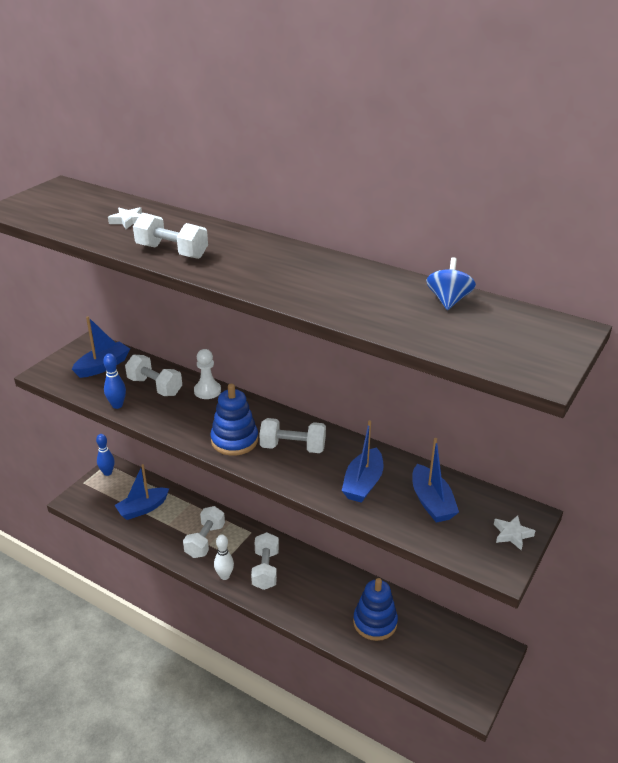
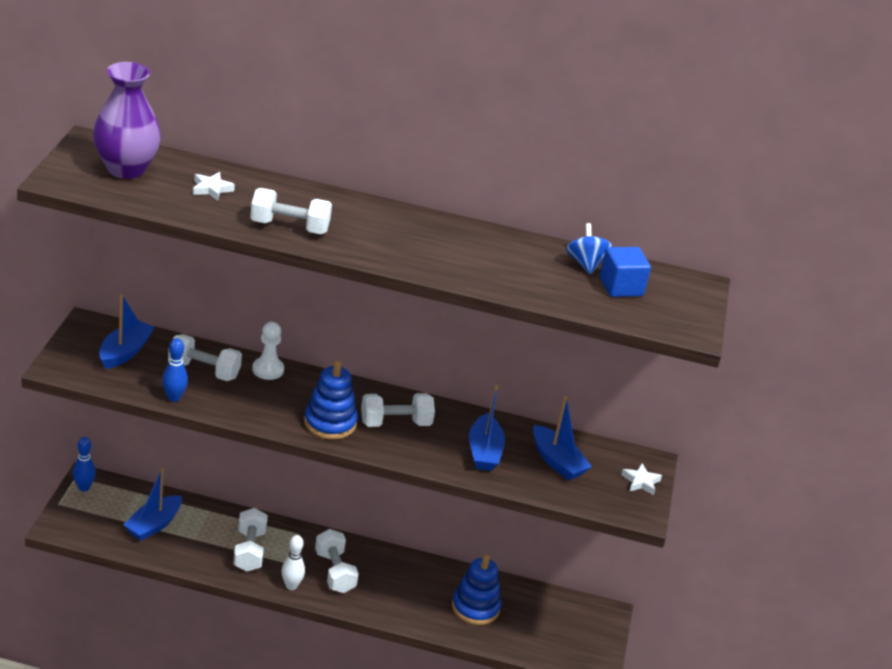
camera: 25 degrees left, 0 degrees up
none -> purple vase [93,62,161,179]
none -> blue cube [599,247,651,297]

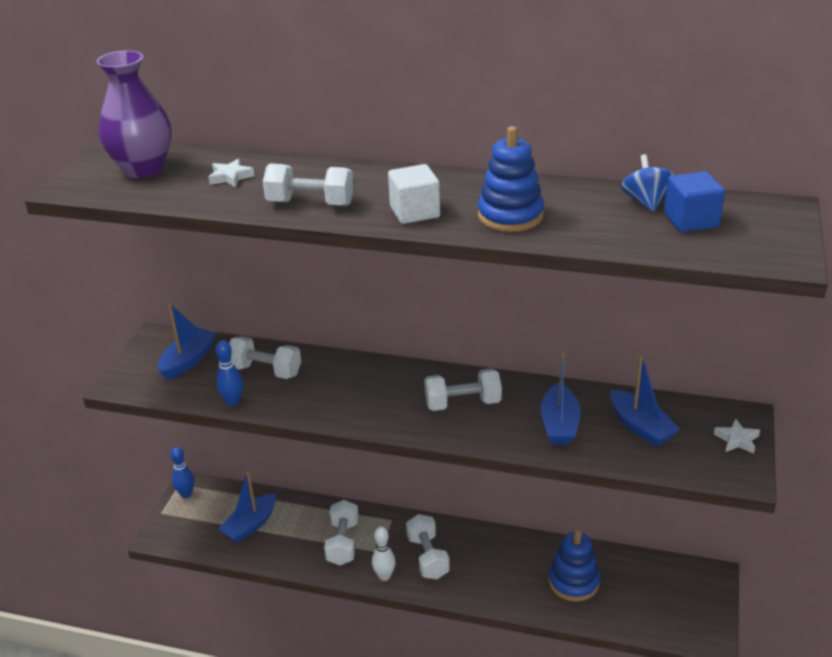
camera: 10 degrees right, 0 degrees up
white pawn [252,322,284,380] -> none
blue stacking toy [304,360,358,440] -> blue stacking toy moved to [478,126,544,232]
none -> white cube [388,164,440,224]

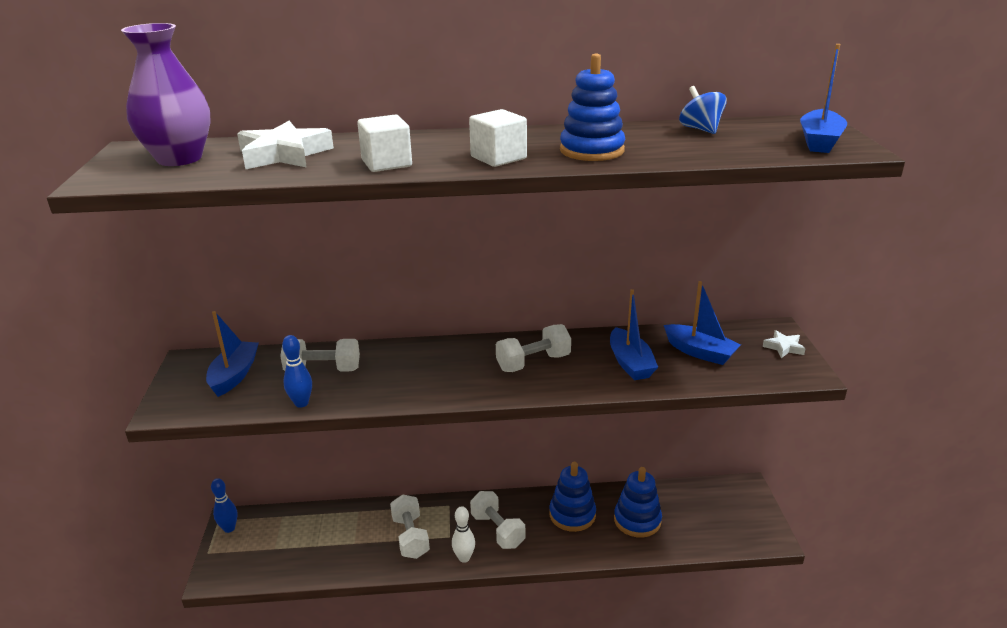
camera: 20 degrees left, 5 degrees down
white star [208,159,255,188] -> white star [237,121,334,170], size x1.95
blue boat [219,470,276,543] -> blue boat moved to [800,44,847,153]
white dumbbell [263,163,354,206] -> white cube [357,114,412,172]
blue cube [664,171,725,232] -> none
none -> blue stacking toy [549,462,596,532]

